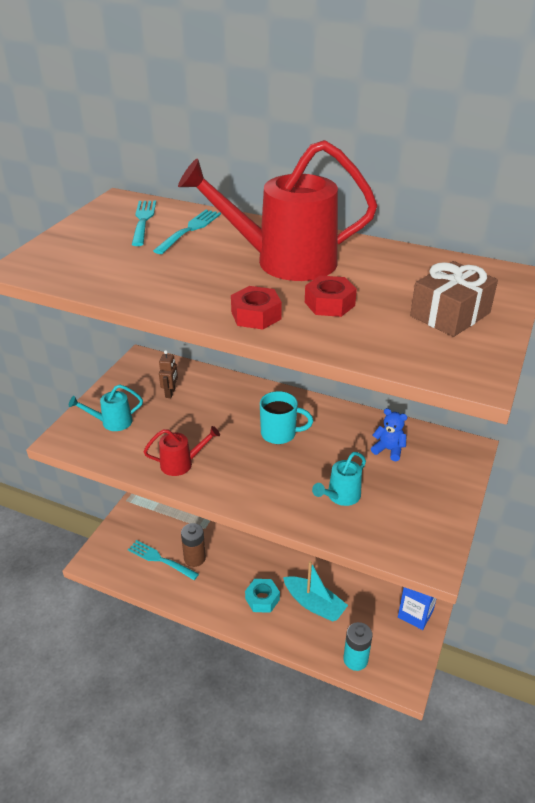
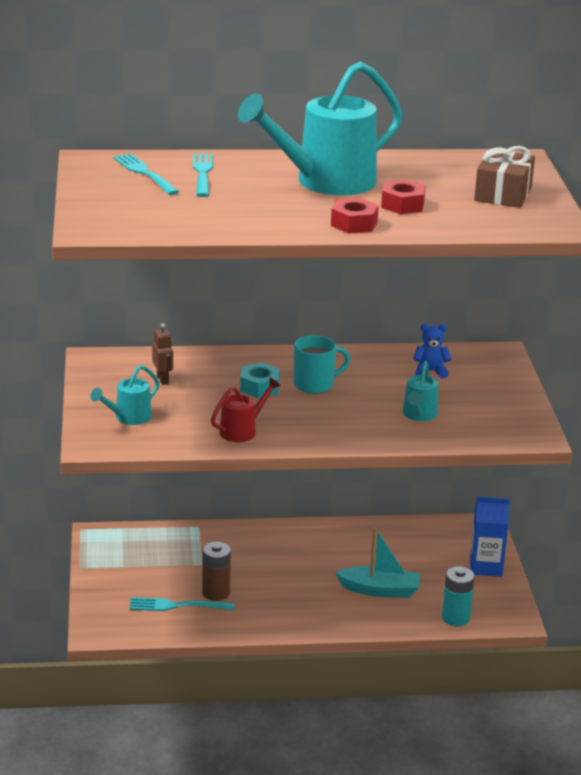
camera: 30 degrees left, 10 degrees down
red watering can [178,140,378,281] -> turquoise watering can [238,61,403,195]
turquoise nut [245,579,280,613] -> turquoise nut moved to [240,363,280,398]

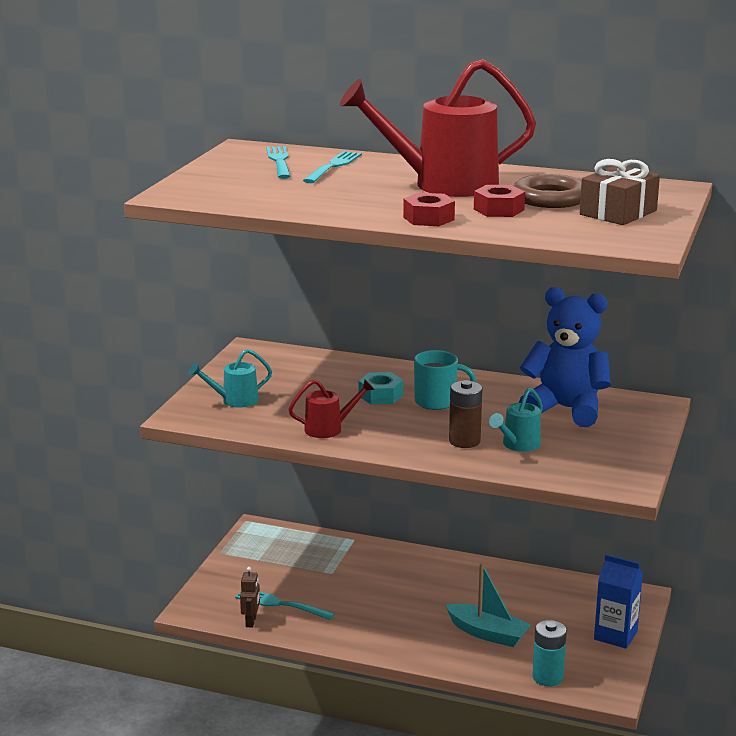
camera: 25 degrees right, 5 degrees down
brown robot [152,323,173,385] -> brown robot moved to [240,567,260,628]
brown battery [202,542,231,601] -> brown battery moved to [449,380,482,448]
turquoise watering can [238,61,403,195] -> red watering can [340,59,536,197]
blue teddy bear [413,324,451,378] -> blue teddy bear [519,287,611,427], size x2.25
none -> brown ring [514,174,582,208]

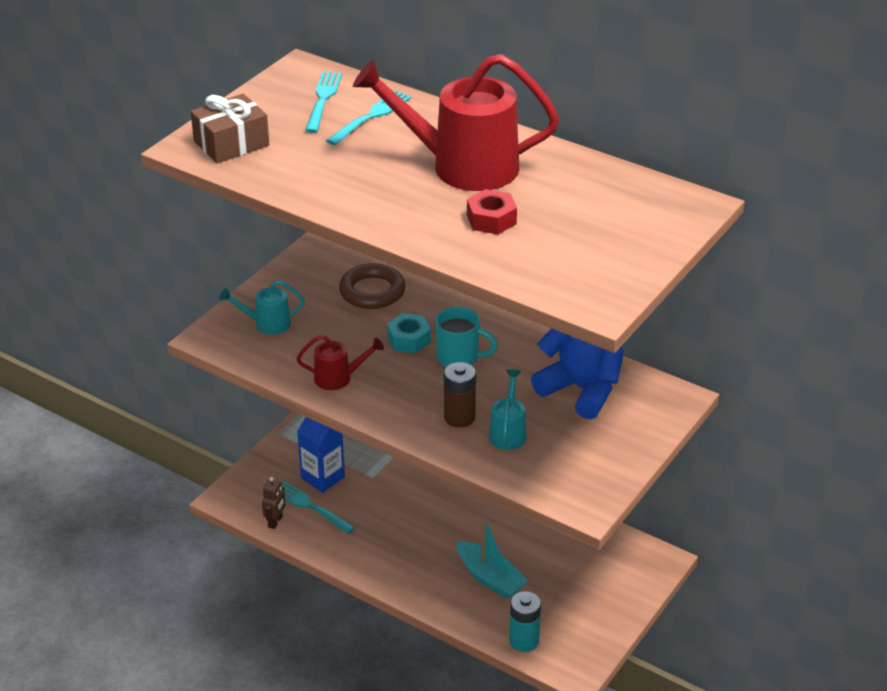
camera: 15 degrees right, 15 degrees up
red nut [403,193,455,226] -> none
turquoise watering can [489,388,543,452] -> turquoise watering can turned 135 degrees clockwise [489,369,527,450]
brown ring [514,174,582,208] -> brown ring moved to [339,263,406,309]
brown gift [580,159,660,225] -> brown gift moved to [190,94,269,163]
blue carton [594,554,643,649] -> blue carton moved to [297,417,345,493]

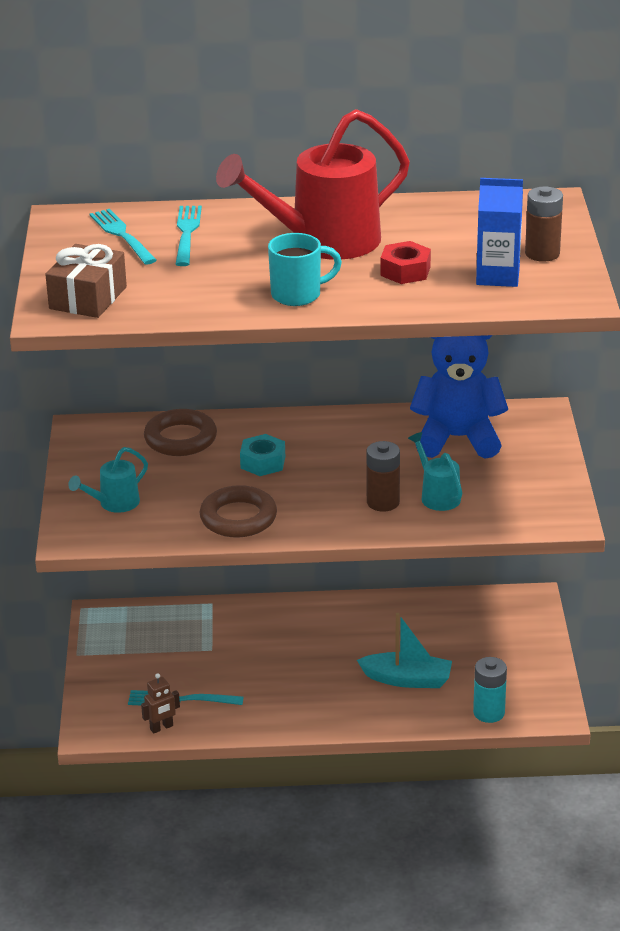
camera: 35 degrees left, 5 degrees down
brown robot [262,477,286,529] -> brown robot turned 75 degrees clockwise [141,673,180,734]
red watering can [296,335,384,390] -> brown ring [200,485,277,537]
blue carton [297,417,345,493] -> blue carton moved to [476,178,523,287]
turquoise mug [435,307,497,367] -> turquoise mug moved to [268,233,342,306]
none -> brown battery [525,186,563,262]

